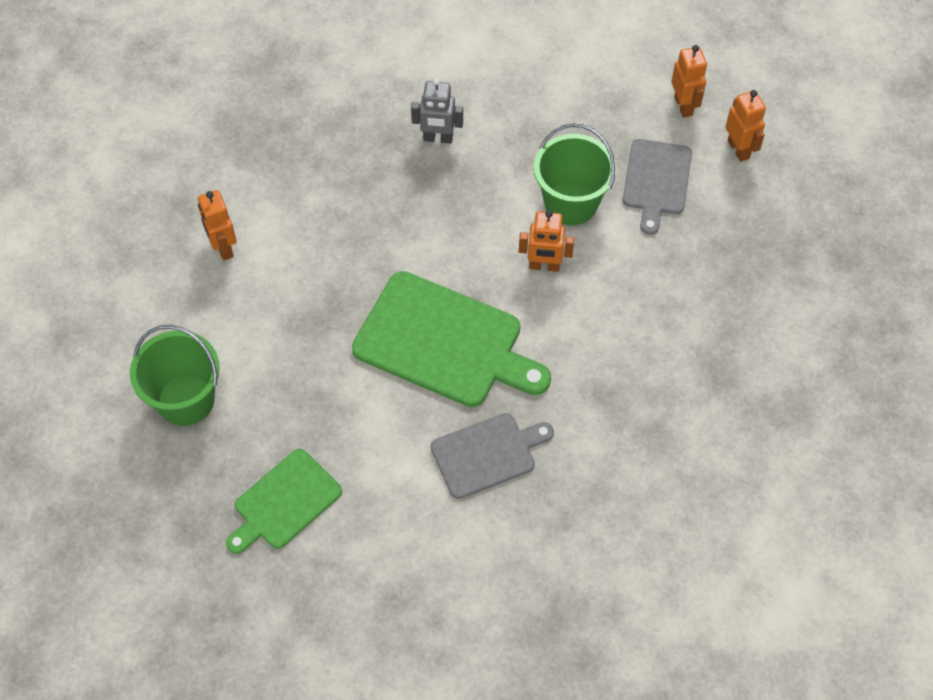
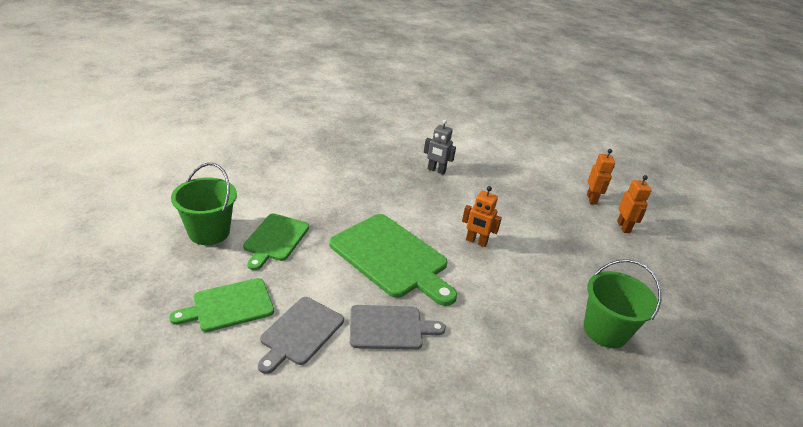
camera: 15 degrees right, 25 degrees down
orange robot [198,190,237,260] -> none
green bucket [534,123,616,226] -> green bucket moved to [584,259,662,348]
grey cutting board [622,139,692,235] -> grey cutting board moved to [258,297,344,374]
none -> green cutting board [243,213,309,270]

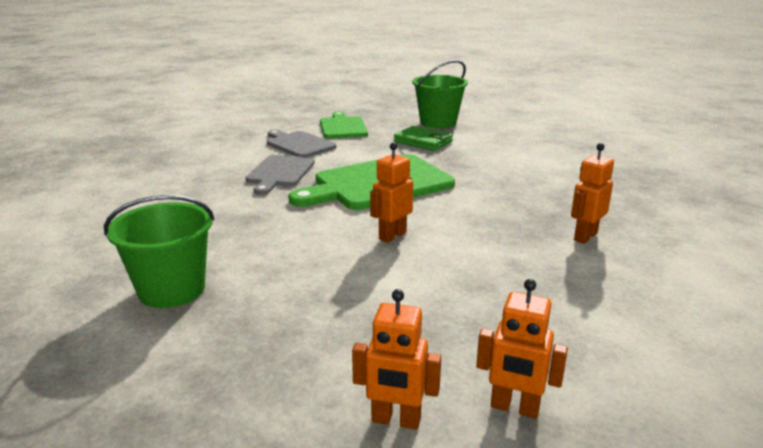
camera: 110 degrees right, 10 degrees down
green cutting board [243,213,309,270] -> green wallet [394,126,453,151]
grey robot [424,120,456,174] -> orange robot [571,143,614,244]

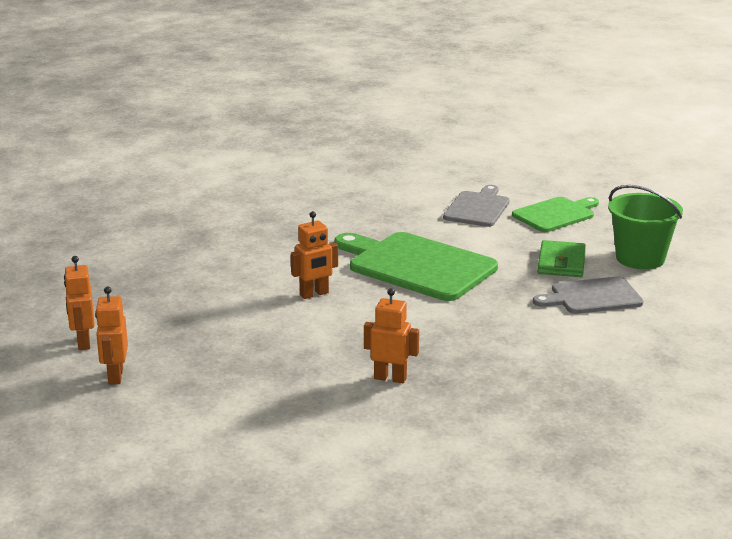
camera: 65 degrees right, 0 degrees up
green bucket [104,195,214,308] -> none
grey cutting board [246,155,315,195] -> grey cutting board moved to [533,276,643,314]
orange robot [370,142,413,243] -> orange robot turned 135 degrees clockwise [291,211,338,299]

